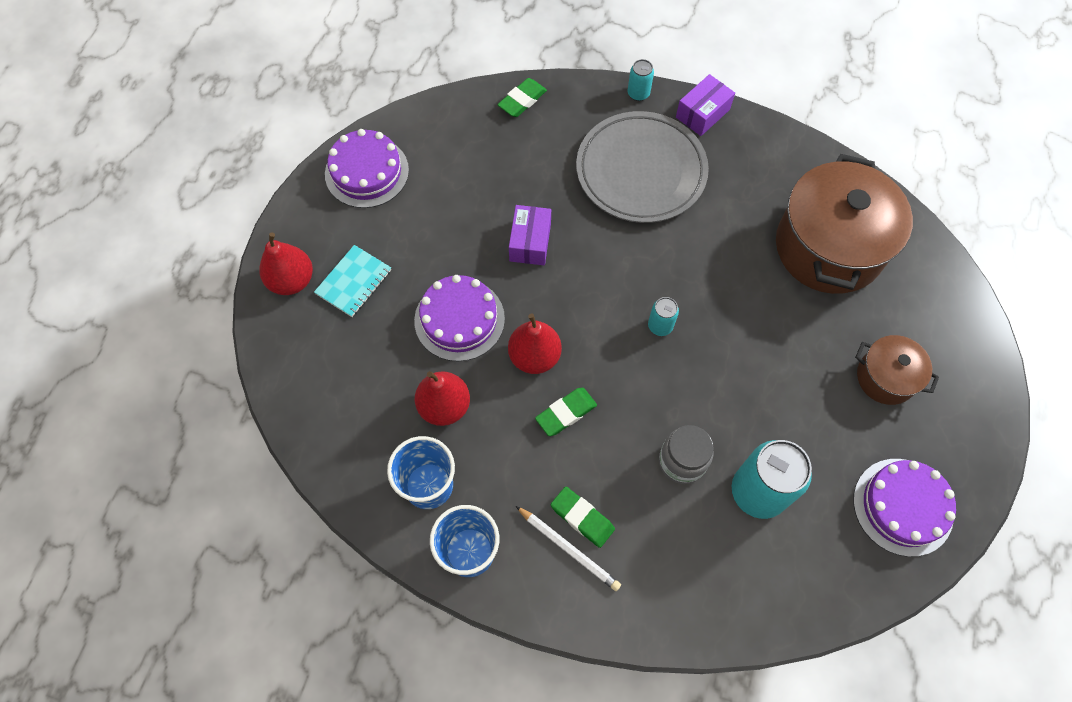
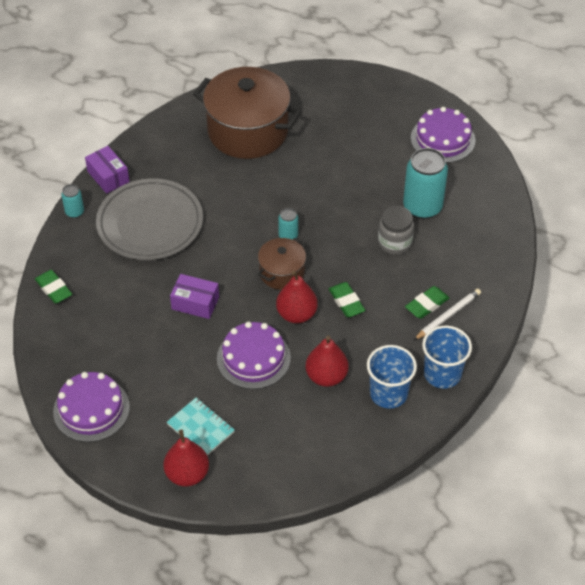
camera: 80 degrees left, 15 degrees down
brown pot [855,335,939,405] -> brown pot moved to [258,238,306,290]

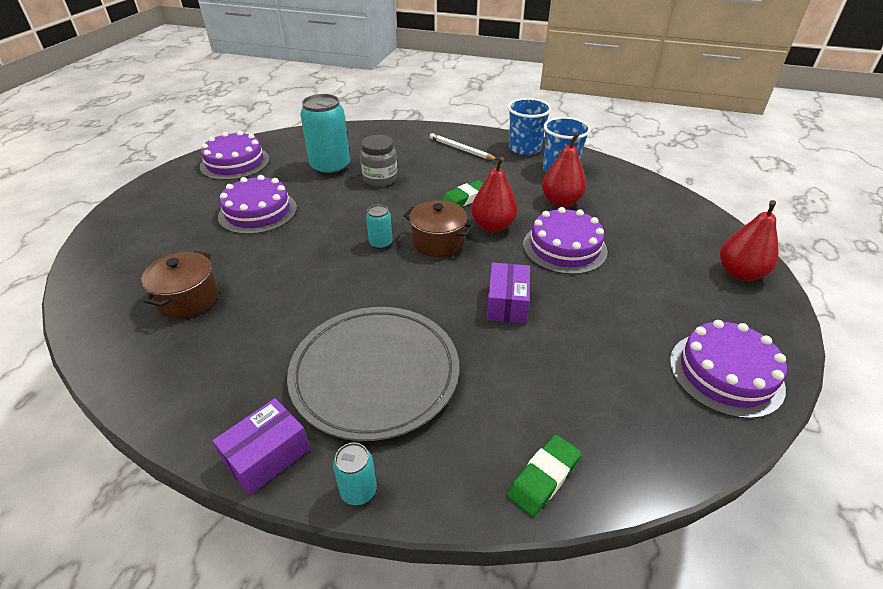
camera: 100 degrees left, 10 degrees down
turquoise notebook [167,398,235,455] -> none
brown pot [193,67,301,159] -> brown pot [142,251,219,319], size x0.51
green eraser [405,286,449,319] -> none
none -> purple cake [218,175,297,234]

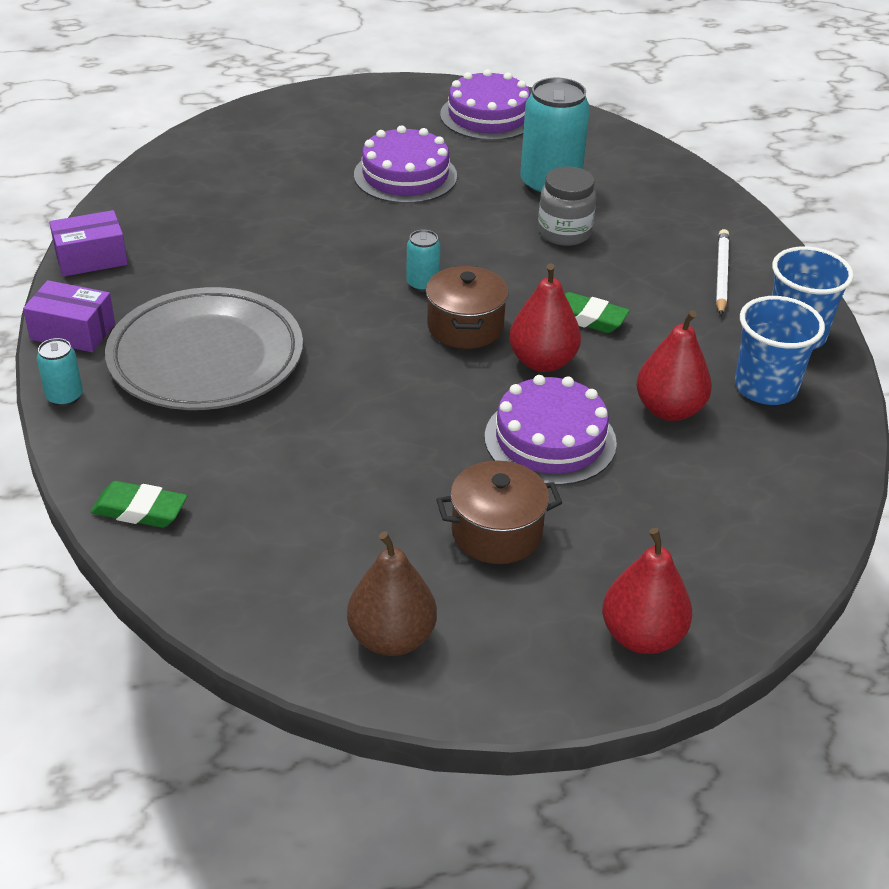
camera: 60 degrees right, 0 degrees up
brown pot [142,251,219,319] -> brown pot moved to [436,460,562,564]
purple box [487,262,530,323] -> purple box moved to [49,210,128,277]
purple cake [670,320,787,419] -> brown pear [347,531,437,656]

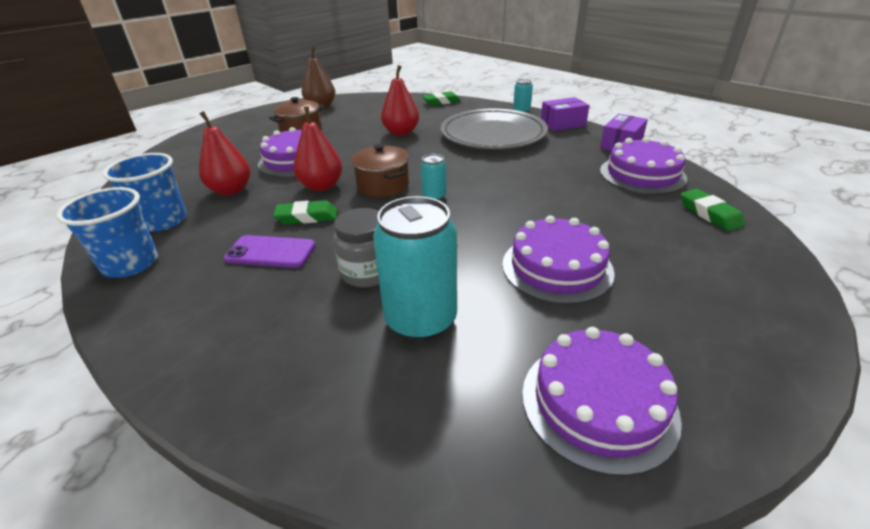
camera: 150 degrees right, 5 degrees down
red pear [602,528,692,654] -> red pear moved to [381,65,419,136]
white pencil [716,229,729,315] -> none
none -> purple phone [224,235,316,268]
none -> purple cake [600,137,687,194]
none -> green eraser [681,189,745,231]

